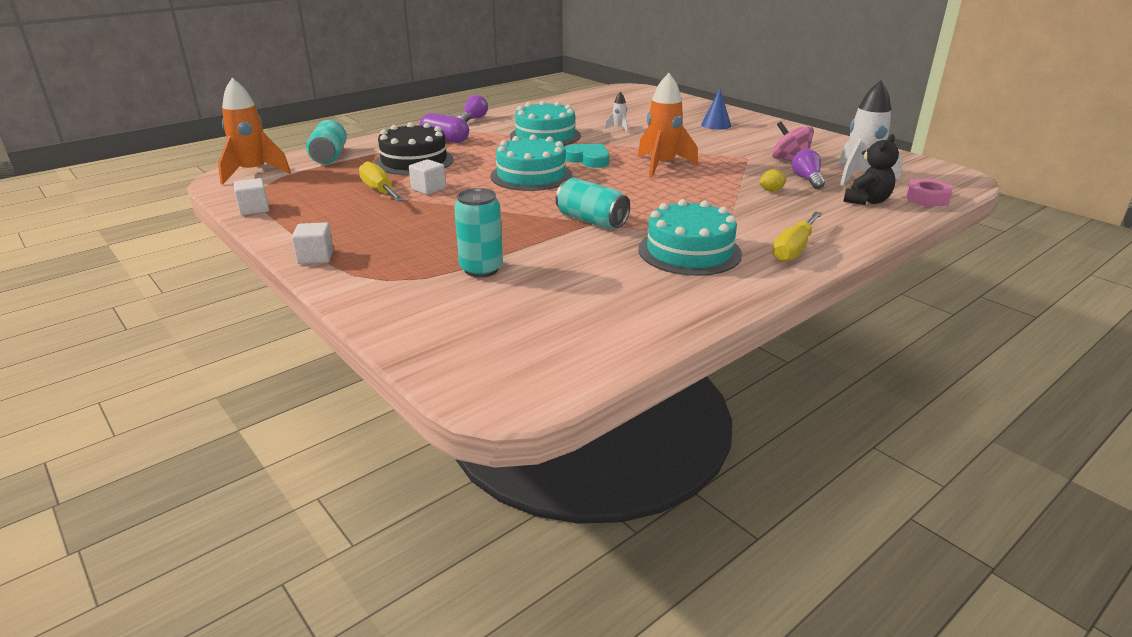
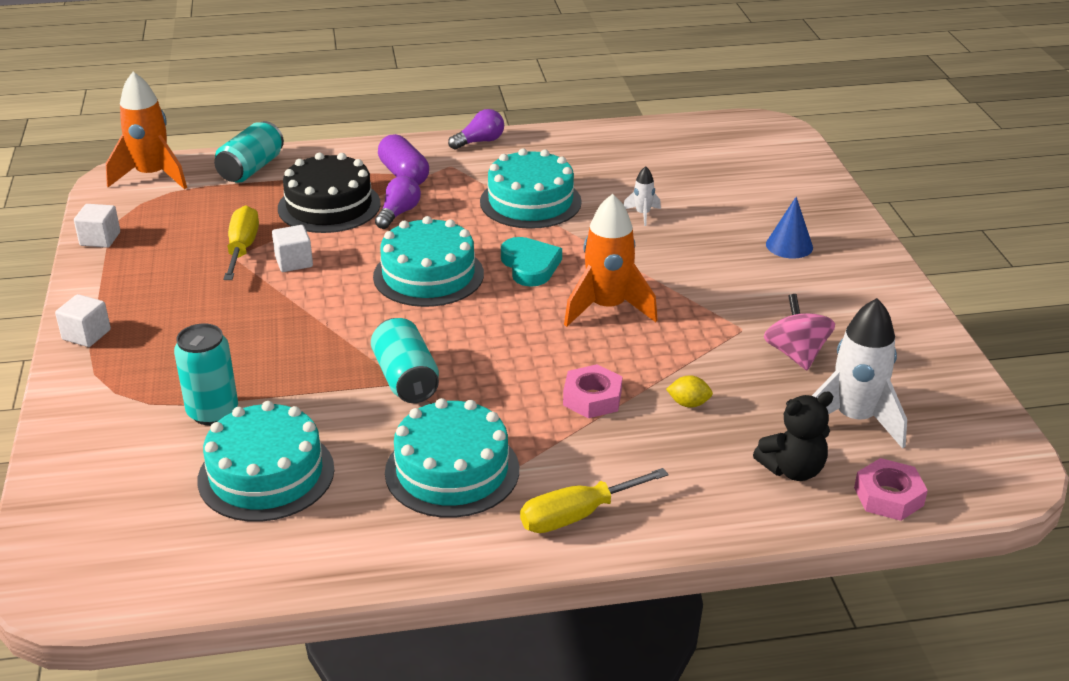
camera: 30 degrees right, 5 degrees up
purple light bulb [792,149,825,189] -> purple light bulb moved to [375,176,421,229]
none -> turquoise cake [197,401,334,522]
none -> pink nut [563,364,622,418]

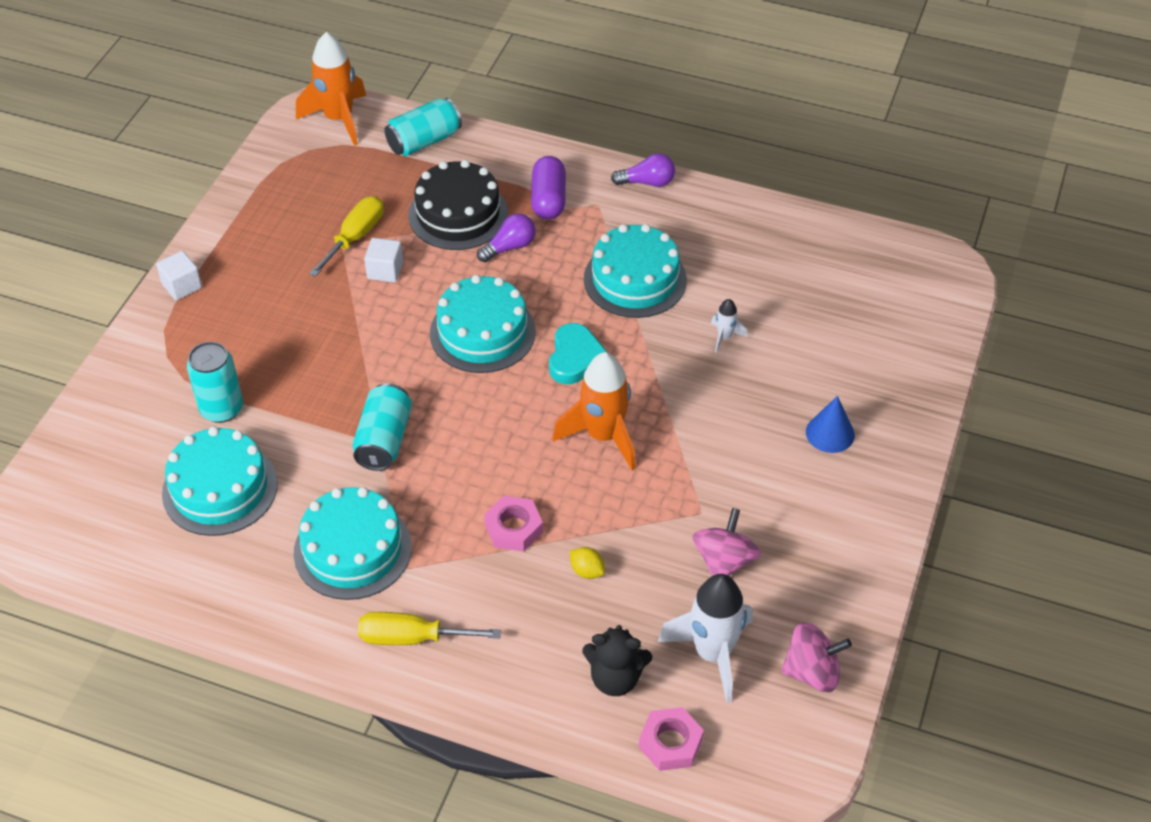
camera: 30 degrees right, 15 degrees up
white cube [74,204,120,248] -> none
none -> pink spinning top [781,622,852,692]

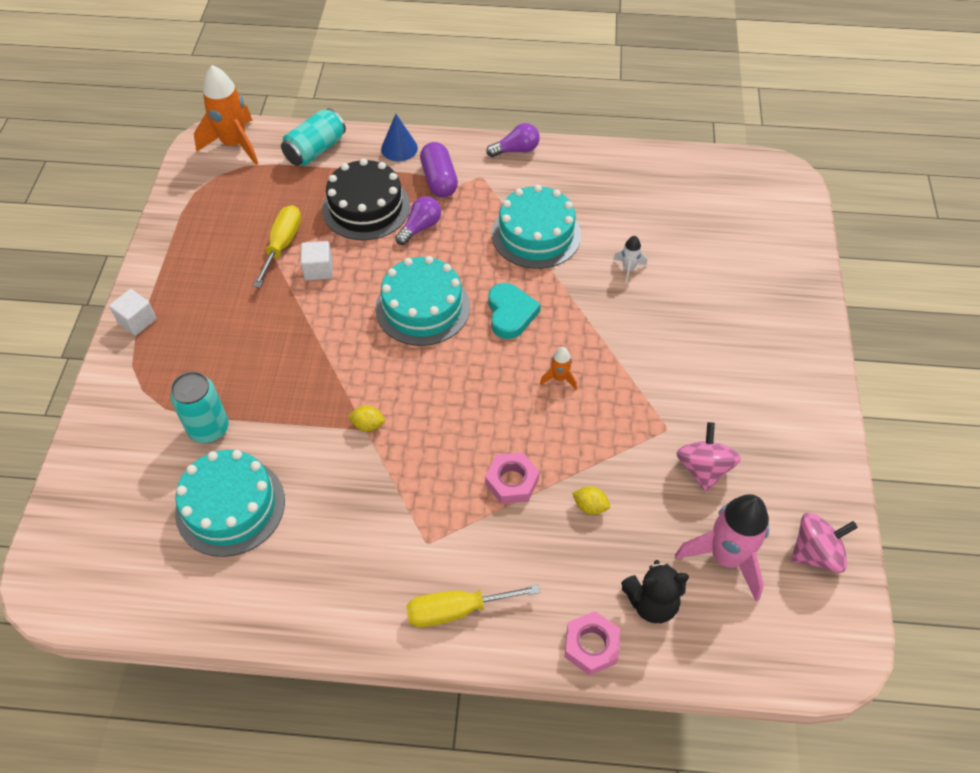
camera: 15 degrees left, 5 degrees up
turquoise cake [294,487,412,600] -> none
turquoise can [352,383,412,471] -> yellow lemon [348,405,385,432]
orange rocket [553,352,636,470] -> orange rocket [540,347,577,390], size x0.46
pink nut [639,707,704,771] -> pink nut moved to [565,611,620,675]
white rocket [658,574,753,703] -> pink rocket [675,494,769,601]
blue cone [806,396,855,453] -> blue cone moved to [381,114,418,161]

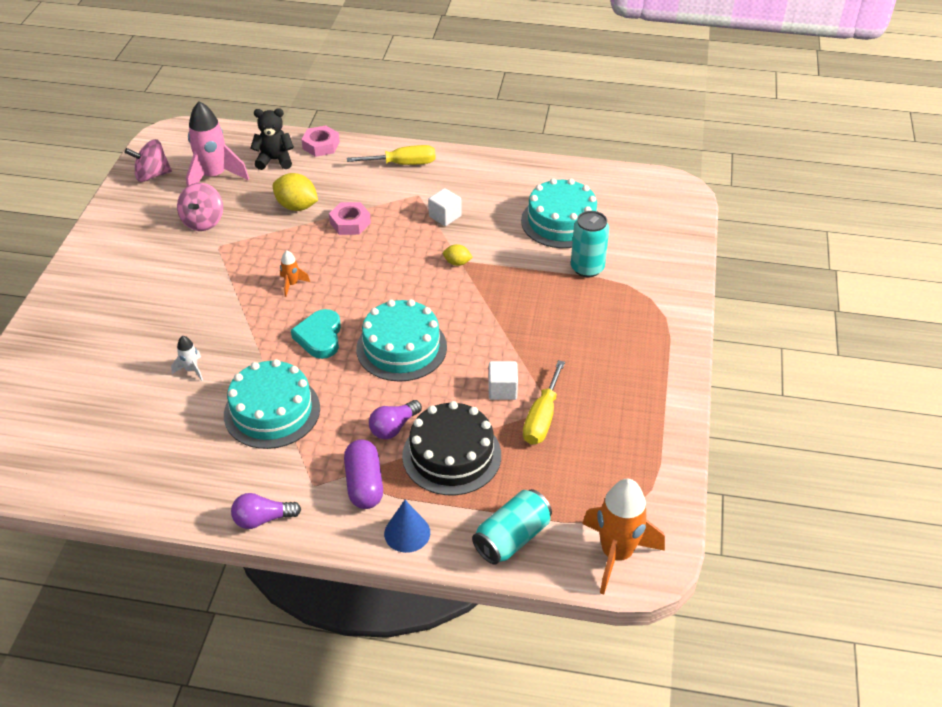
camera: 175 degrees left, 10 degrees down
white cube [109,289,156,336] -> white cube moved to [428,188,461,226]
yellow lemon [572,486,610,515] -> yellow lemon [273,173,318,211], size x1.83

